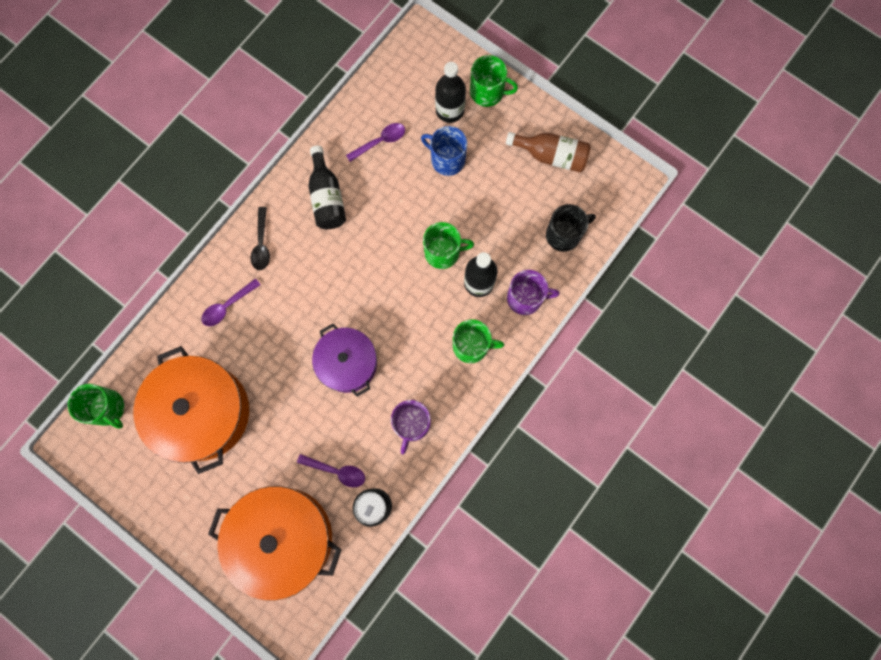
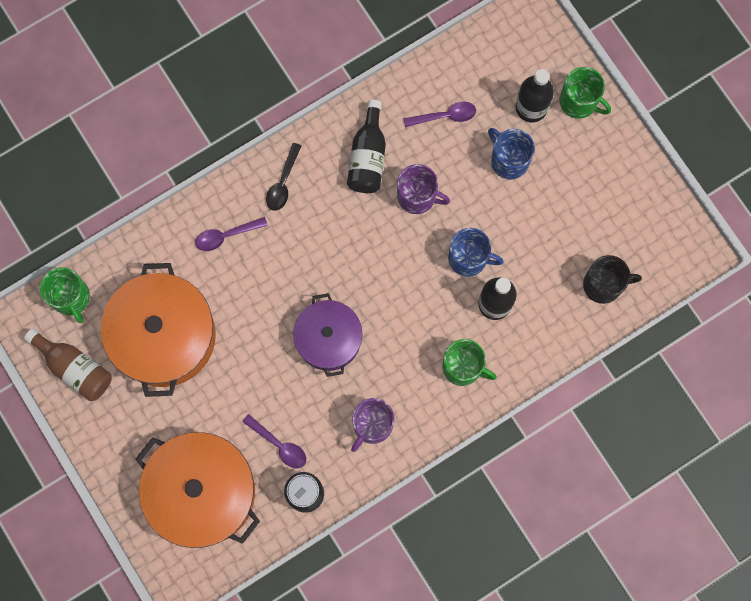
camera: 20 degrees right, 0 degrees up
green mug [423,222,474,269] -> blue mug [448,228,504,277]
brown bottle [506,132,591,173] -> brown bottle moved to [24,328,112,401]
purple mug [507,270,560,315] -> purple mug moved to [397,164,450,214]

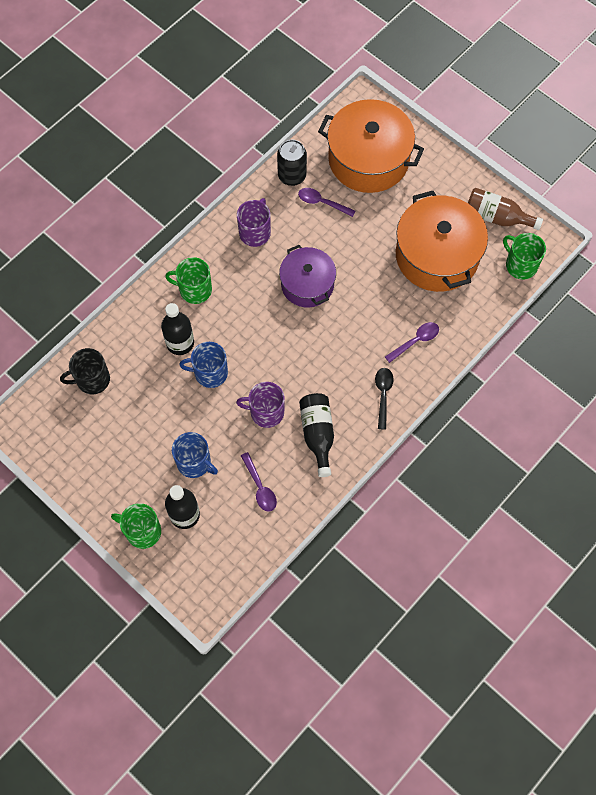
camera: 165 degrees right, 10 degrees down
purple spoon [403,102,476,127] -> purple spoon turned 90 degrees counterclockwise [241,452,277,512]

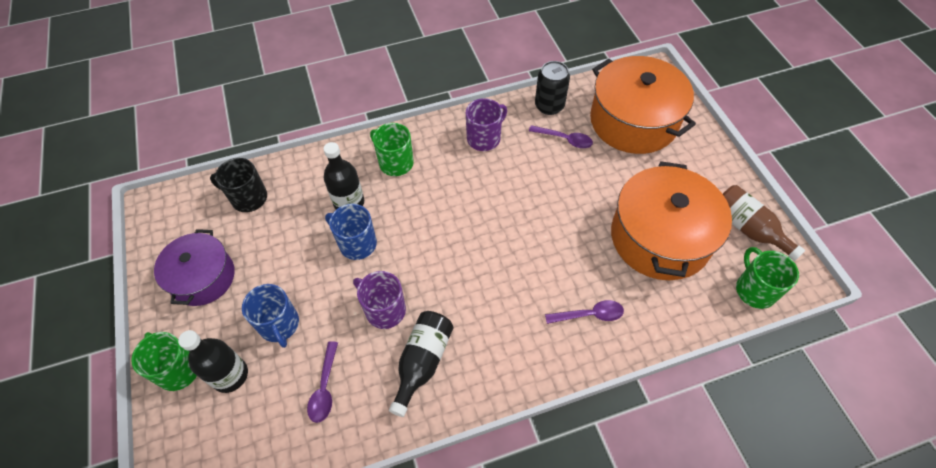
camera: 30 degrees right, 10 degrees down
purple pot [279,245,336,308] -> purple pot moved to [154,229,235,306]
purple spoon [298,188,355,217] -> purple spoon turned 150 degrees clockwise [529,125,593,148]
black spoon [375,368,394,430] -> none

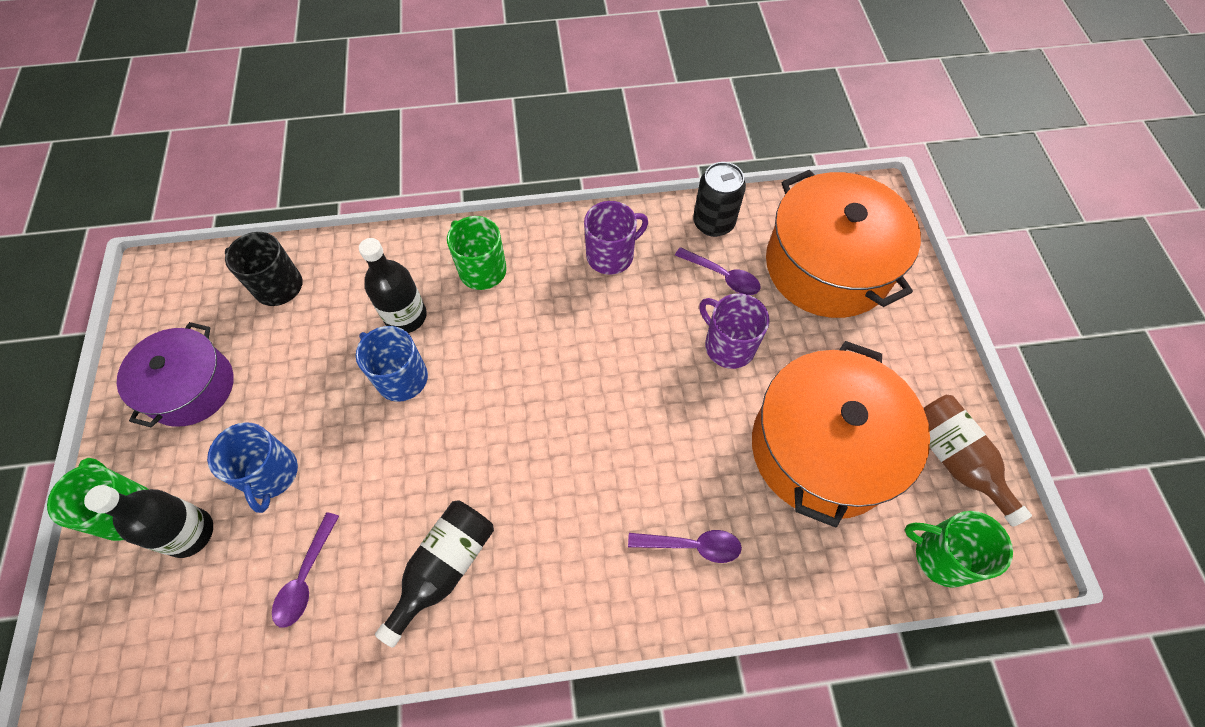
camera: 10 degrees right, 5 degrees up
purple mug [353,271,406,329] -> purple mug moved to [699,293,770,369]
green mug [736,247,799,309] -> green mug turned 60 degrees counterclockwise [905,511,1013,588]

